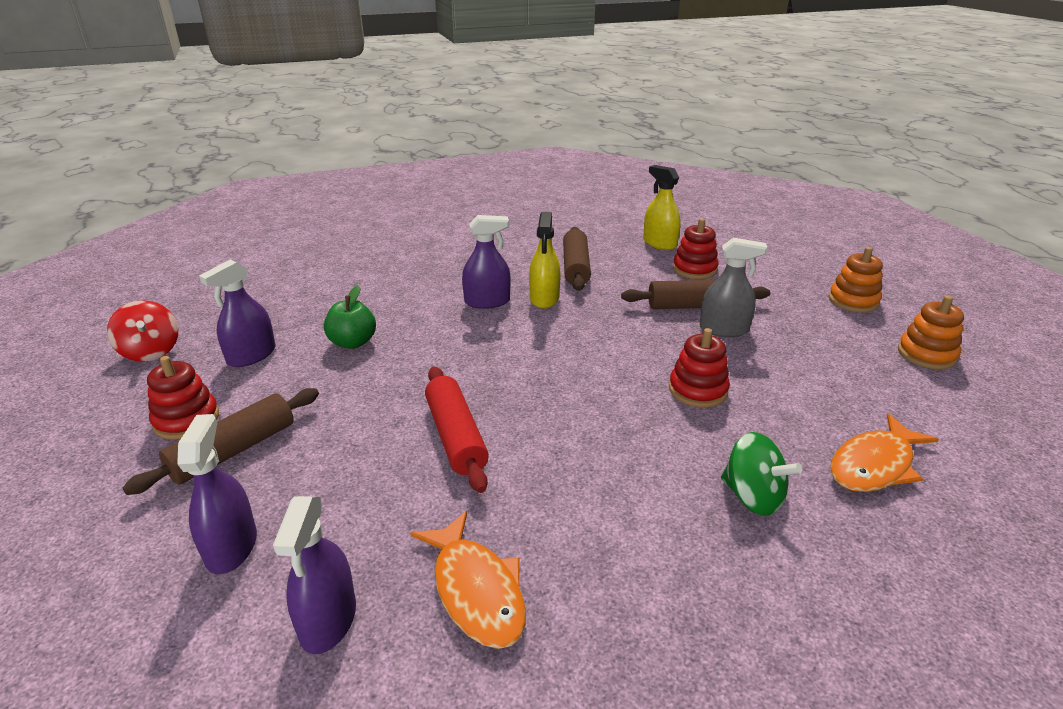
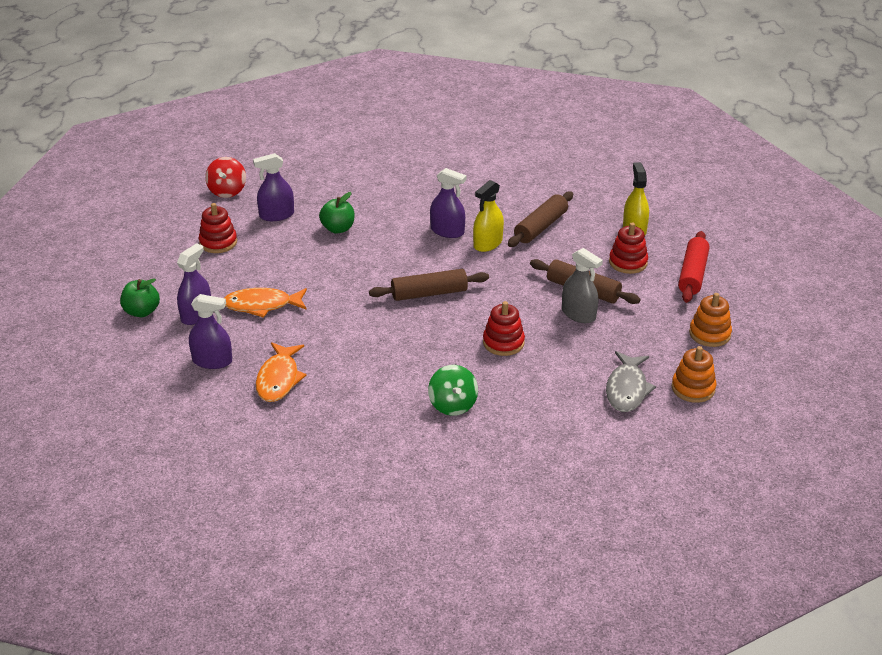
camera: 35 degrees right, 5 degrees up
brown rolling pin [123,388,319,495] -> brown rolling pin moved to [369,269,489,301]
purple spray bottle [273,496,356,654] -> purple spray bottle turned 120 degrees counterclockwise [189,294,232,369]
red rolling pin [425,367,489,493] -> red rolling pin moved to [678,231,710,303]
orange fish [830,414,939,492] -> orange fish moved to [224,288,307,318]
none -> green apple [120,278,160,317]
none -> grey fish [606,351,656,412]

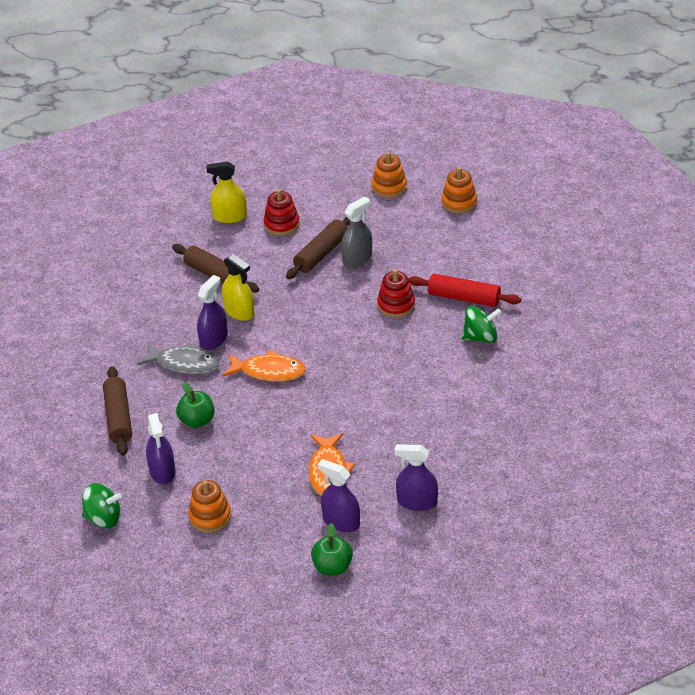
camera: 85 degrees left, 5 degrees up
purple spray bottle [189,294,232,369] -> purple spray bottle turned 90 degrees counterclockwise [395,444,438,511]
red stacking toy [198,203,237,253] -> orange stacking toy [188,480,231,532]
red spinning top [205,157,246,198] -> green spinning top [82,483,121,528]
orange fish [256,342,307,402] -> orange fish moved to [223,350,306,382]
brown rolling pin [369,269,489,301] -> brown rolling pin moved to [103,366,132,456]
grey fish [606,351,656,412] -> grey fish moved to [137,343,219,374]
red rolling pin [678,231,710,303] -> red rolling pin moved to [409,274,521,307]

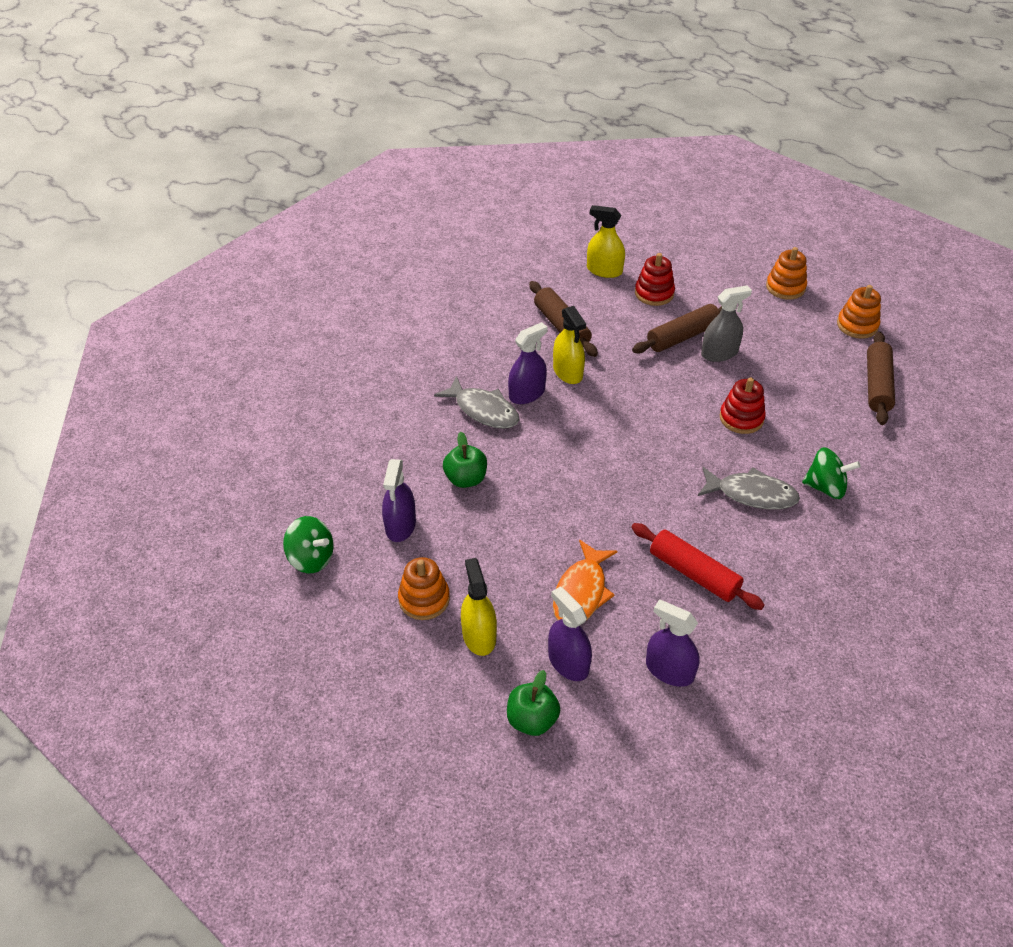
camera: 20 degrees right, 5 degrees up
brown rolling pin [103,366,132,456] -> brown rolling pin moved to [867,332,895,425]
orange fish [223,350,306,382] -> none
red rolling pin [409,274,521,307] -> red rolling pin moved to [631,523,765,610]
none -> yellow spray bottle [461,558,497,656]
none -> grey fish [698,467,800,510]

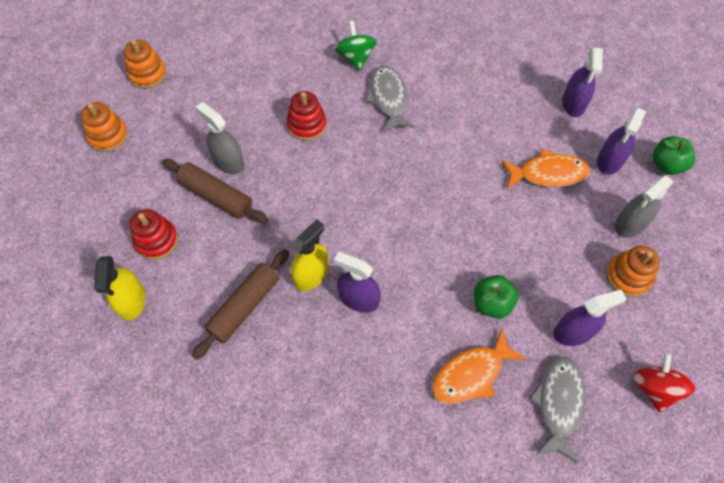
camera: 115 degrees left, 15 degrees up
green spinning top [283,516,334,573] -> red spinning top [633,352,695,412]
grey fish [434,376,519,429] -> grey fish moved to [529,357,585,463]
yellow spray bottle [461,558,497,656] -> grey spray bottle [614,176,674,238]
red rolling pin [631,523,765,610] -> none
brown rolling pin [867,332,895,425] -> none
none -> orange fish [432,329,526,404]

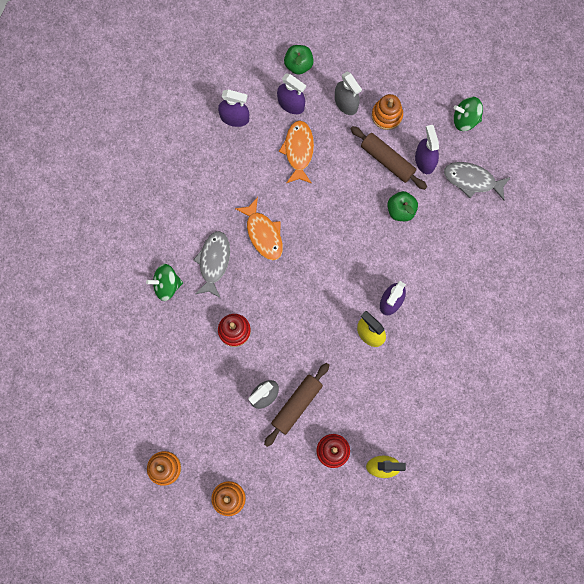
camera: 85 degrees left, 15 degrees up
brown rolling pin [192,249,289,360] -> brown rolling pin moved to [351,126,427,190]
grey fish [365,65,414,132] -> grey fish turned 105 degrees clockwise [193,231,230,298]
orange fish [432,329,526,404] -> orange fish moved to [235,197,283,260]
red spinning top [633,352,695,412] -> green spinning top [454,97,483,131]

